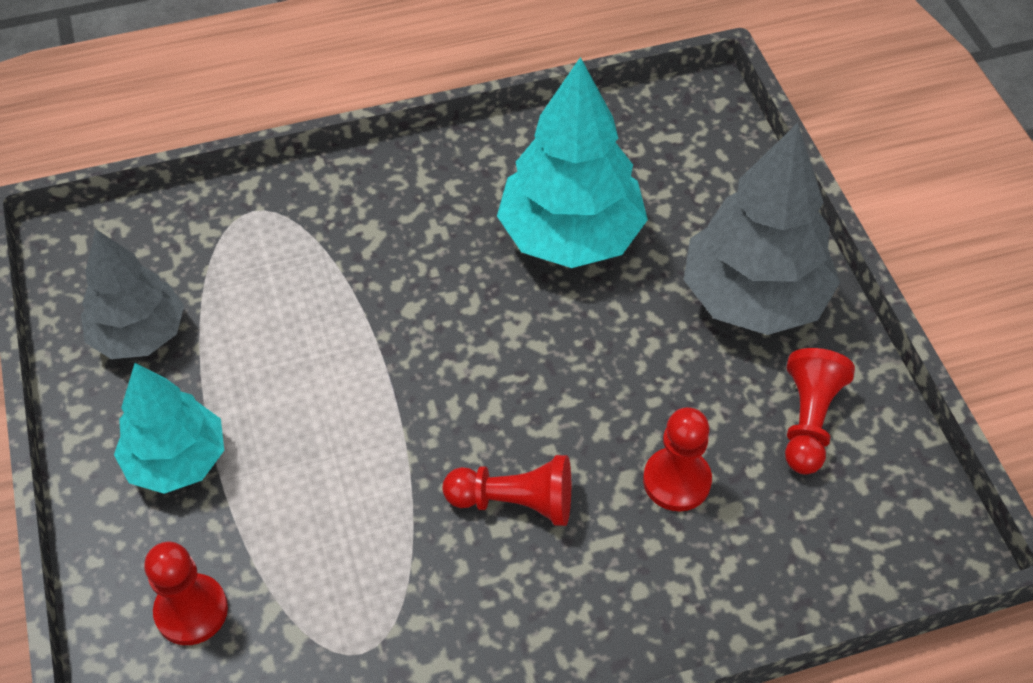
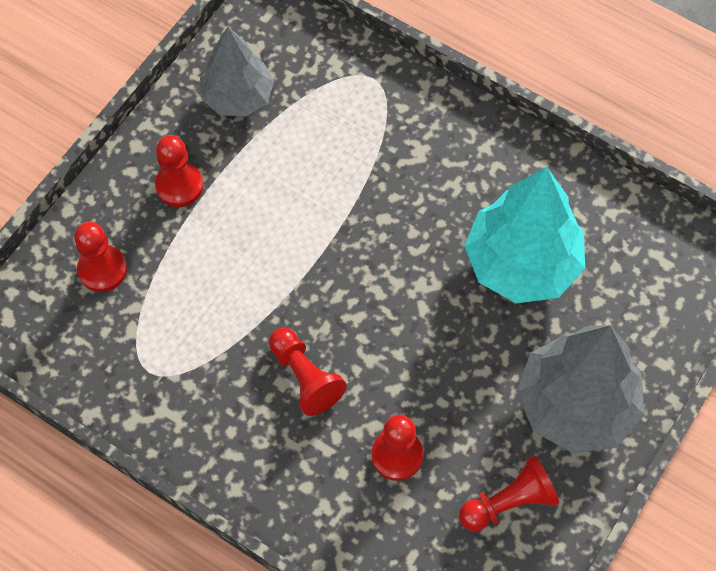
camera: 50 degrees right, 10 degrees up
turquoise tree [114,363,224,494] -> red pawn [155,135,203,207]

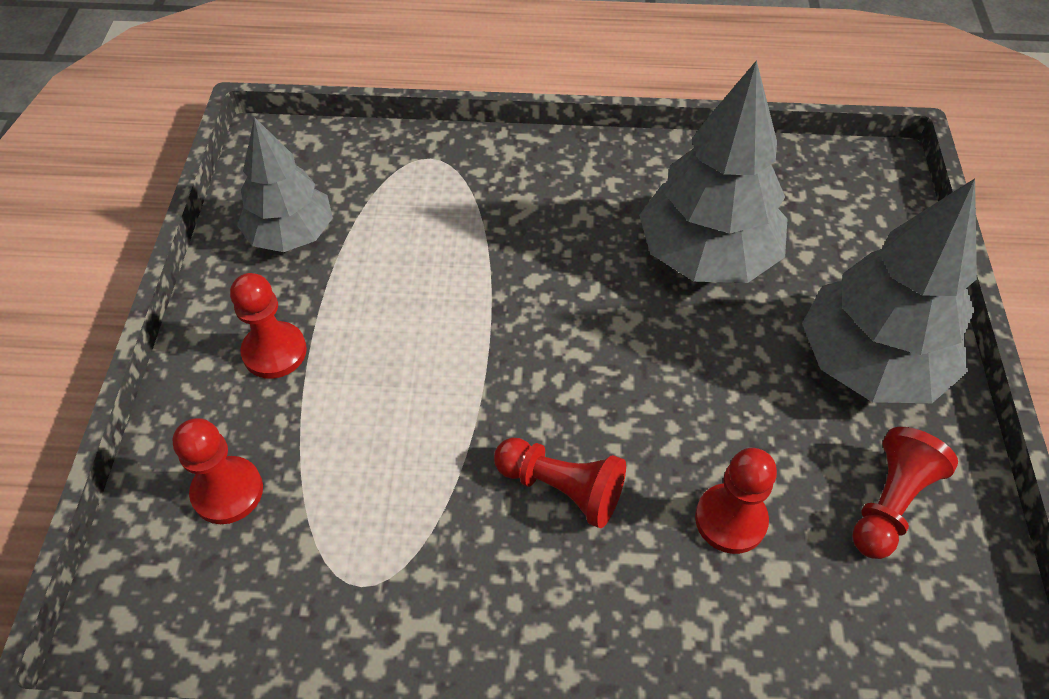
camera: 30 degrees left, 10 degrees down
turquoise tree [464,167,585,304] -> grey tree [639,60,787,283]

